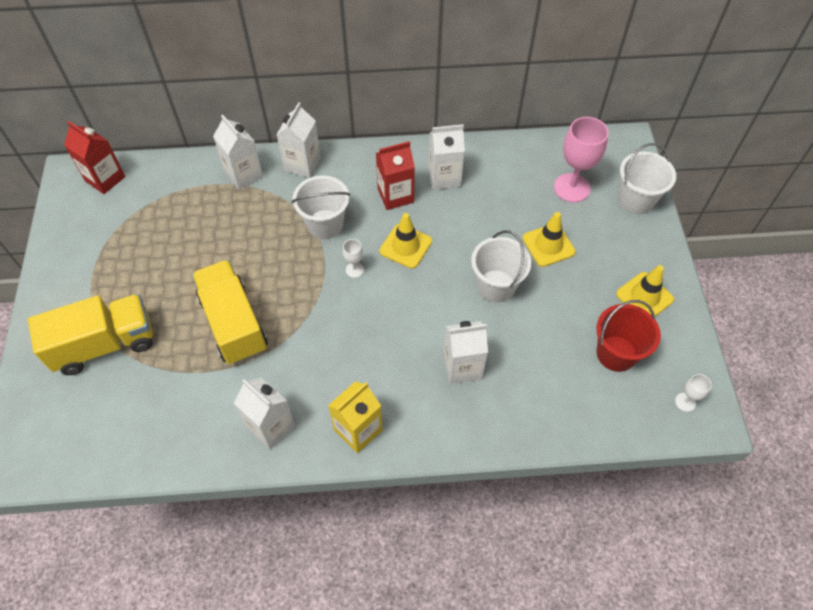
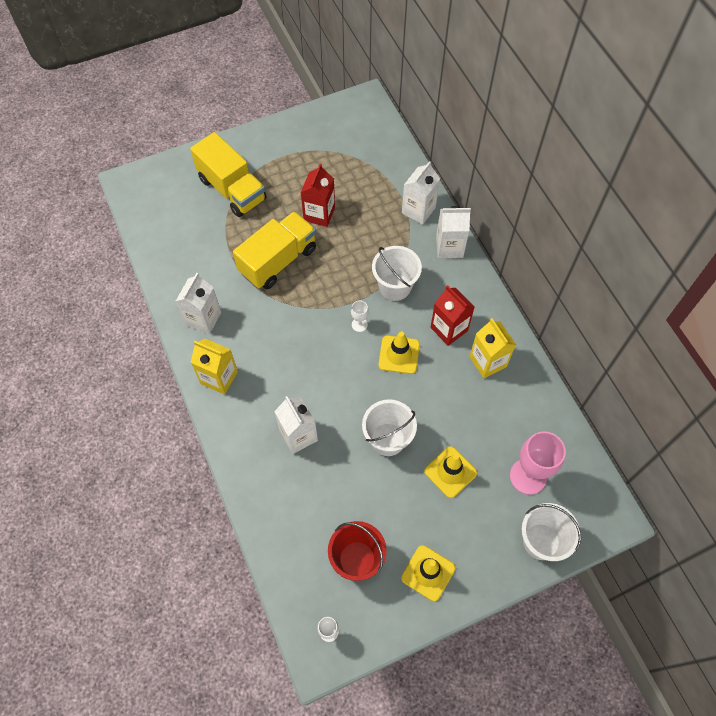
camera: 70 degrees right, 5 degrees up
red carton [64,121,125,194] -> red carton moved to [301,164,335,227]
white carton [429,124,465,190] -> yellow carton [469,318,516,378]

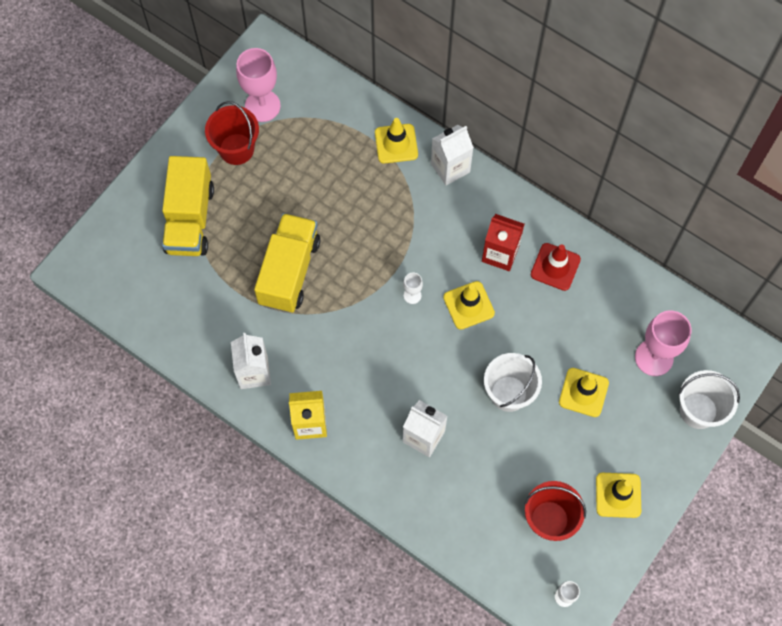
camera: 30 degrees left, 5 degrees up
yellow truck [190,132,267,217] -> yellow truck turned 75 degrees clockwise [162,156,214,256]
red carton [301,164,335,227] -> none
white bucket [372,246,422,301] -> none
white carton [402,161,440,224] -> yellow traffic cone [375,118,418,163]
yellow carton [469,318,516,378] -> red traffic cone [531,243,581,291]
none -> red bucket [205,101,259,165]
none -> pink goblet [236,48,281,122]

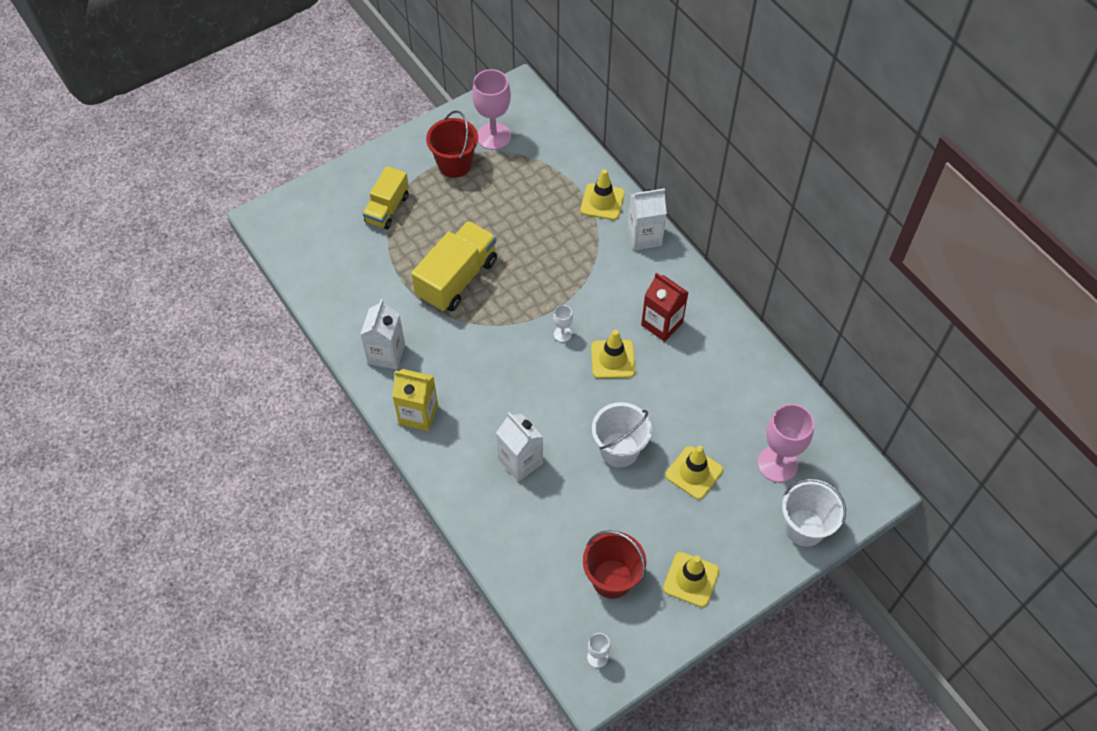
camera: 20 degrees right, 10 degrees down
yellow truck [162,156,214,256] -> yellow truck [363,166,409,229], size x0.64
red traffic cone [531,243,581,291] -> none

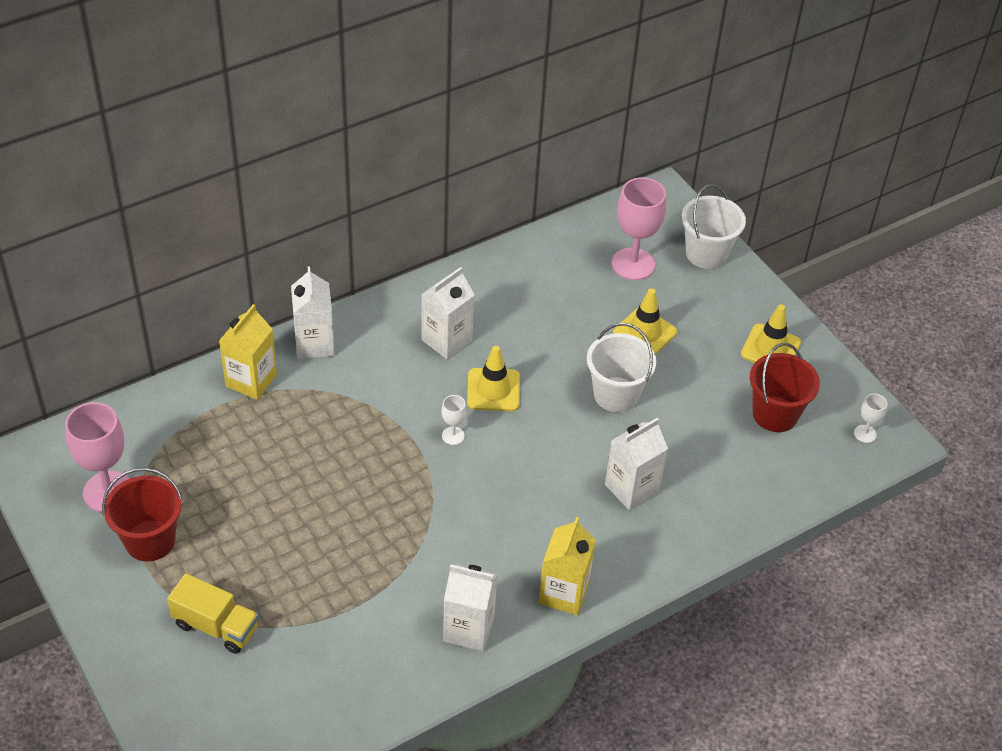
camera: 90 degrees left, 10 degrees down
yellow truck [411,221,497,312] -> none
yellow traffic cone [580,169,625,220] -> yellow carton [219,304,277,400]
red carton [641,272,689,342] -> white carton [421,267,474,359]

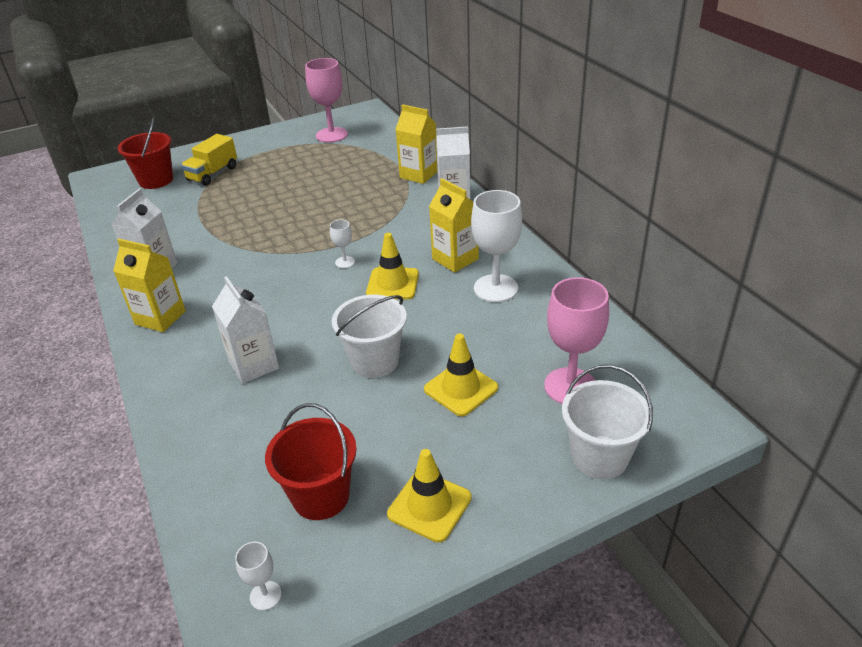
camera: 100 degrees right, 10 degrees down
red bucket [102,467,182,561] -> red bucket moved to [118,118,173,189]
white carton [421,267,474,359] -> yellow carton [429,178,479,273]
none -> white goblet [471,190,522,302]

